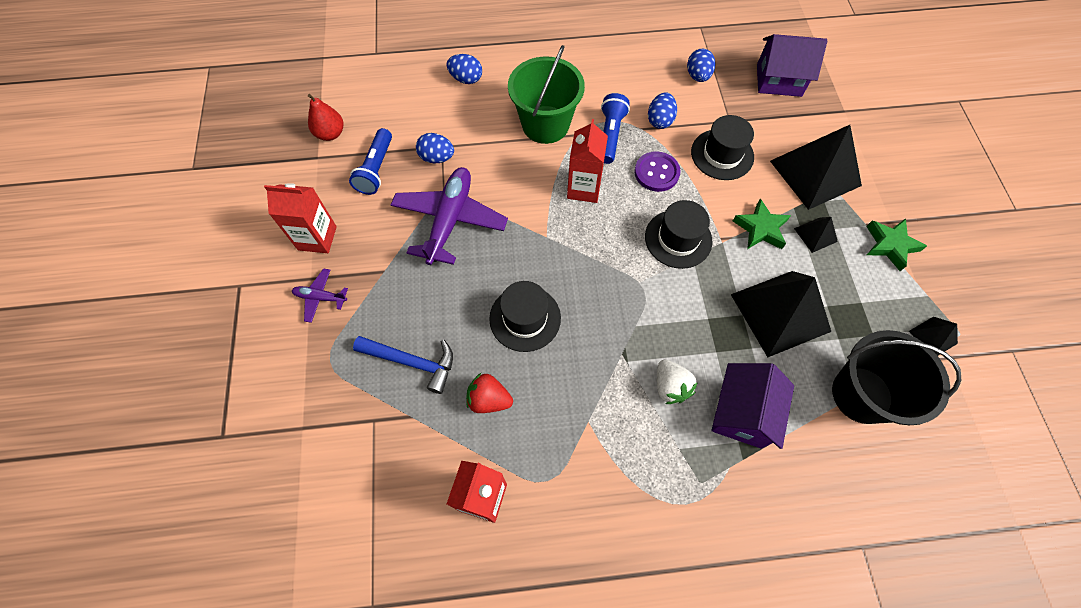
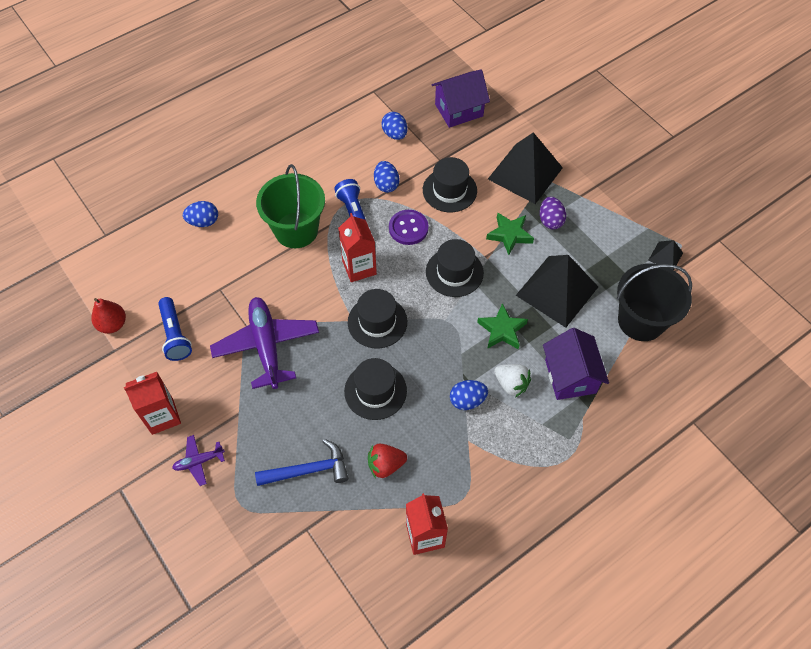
camera: 30 degrees left, 5 degrees down
blue egg [416,133,454,163] -> blue egg moved to [450,380,488,410]
black pyramid [794,217,838,253] -> purple egg [540,197,566,229]
green star [866,218,927,271] -> green star moved to [477,303,528,349]
none -> black hat [348,289,407,348]

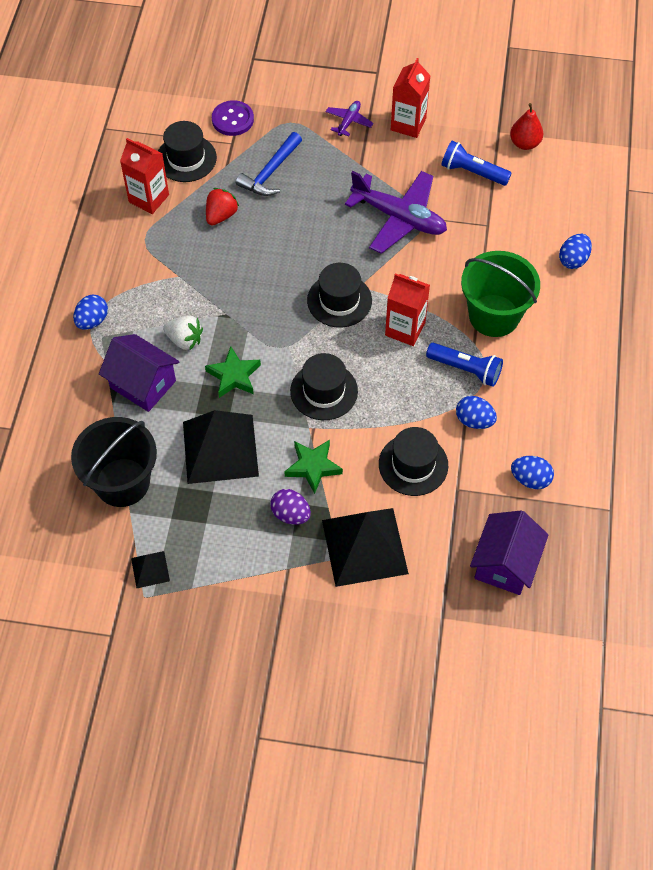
camera: 135 degrees right, 0 degrees up
black hat [344,358,407,420] -> black hat moved to [158,121,217,182]
purple button [389,210,429,245] -> purple button moved to [212,100,254,136]
blue egg [450,380,488,410] -> blue egg moved to [73,294,108,330]
white strawberry [494,364,531,397] -> white strawberry turned 150 degrees counterclockwise [163,315,203,351]

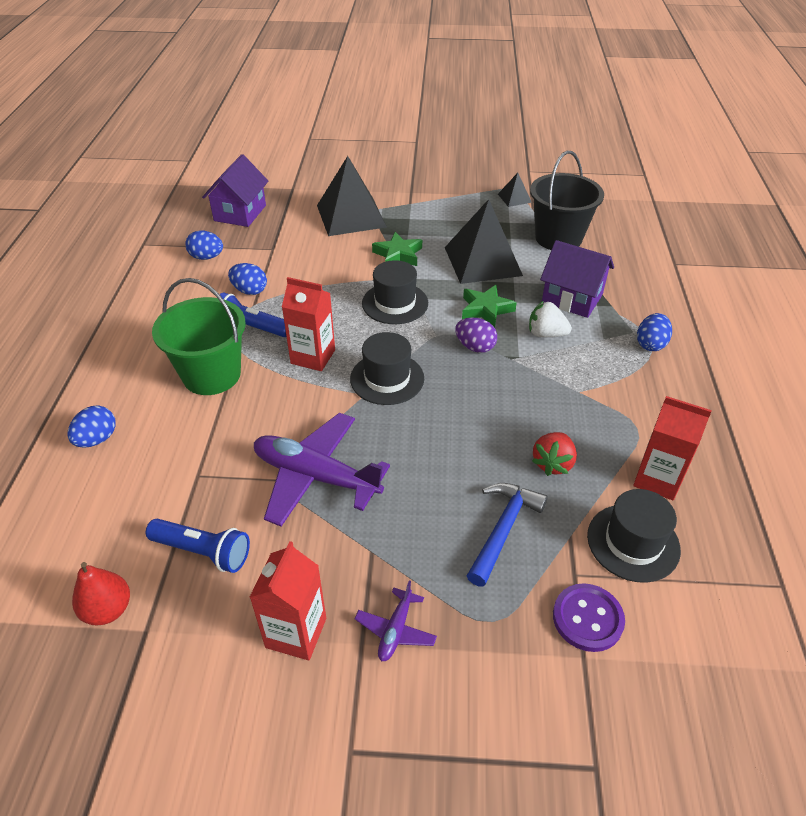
camera: 175 degrees right, 15 degrees down
purple egg [270,489,311,525] -> purple egg moved to [455,317,497,353]
black hat [379,427,448,496] -> none

